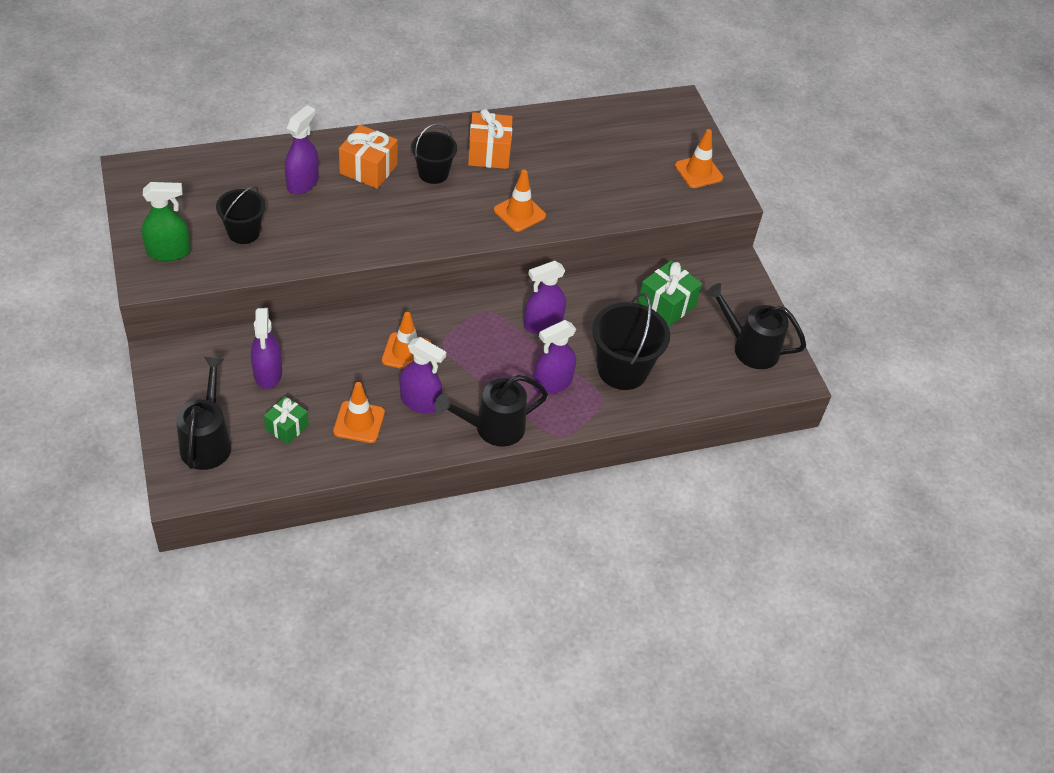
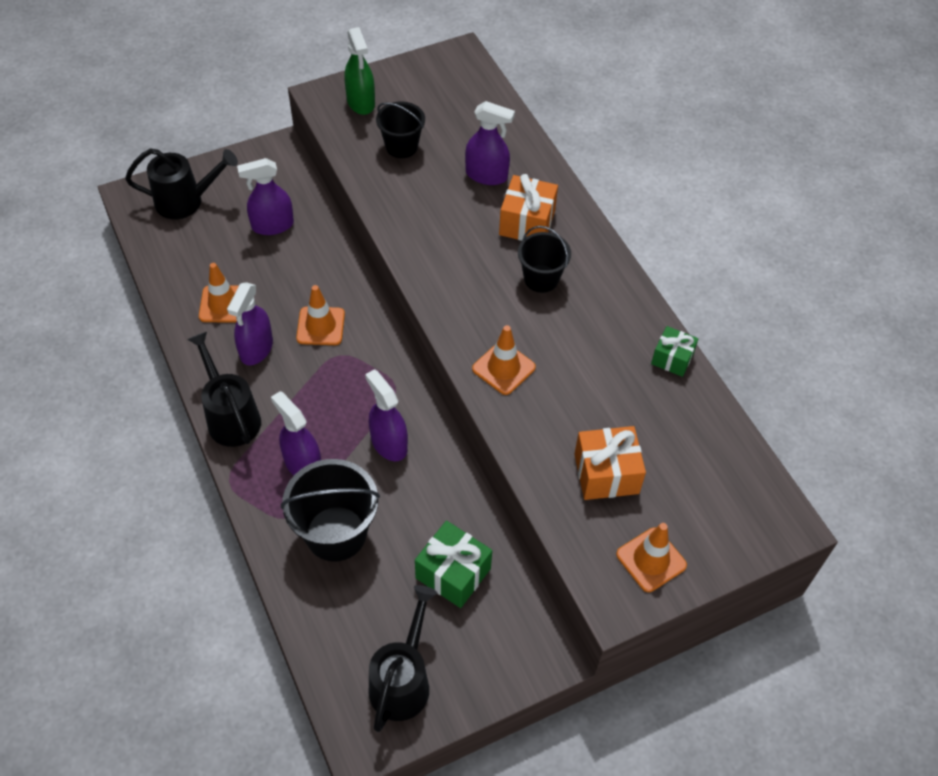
camera: 85 degrees right, 5 degrees up
green gift [264,396,309,445] -> green gift moved to [651,326,698,377]
orange gift [468,109,513,169] -> orange gift moved to [574,426,646,500]

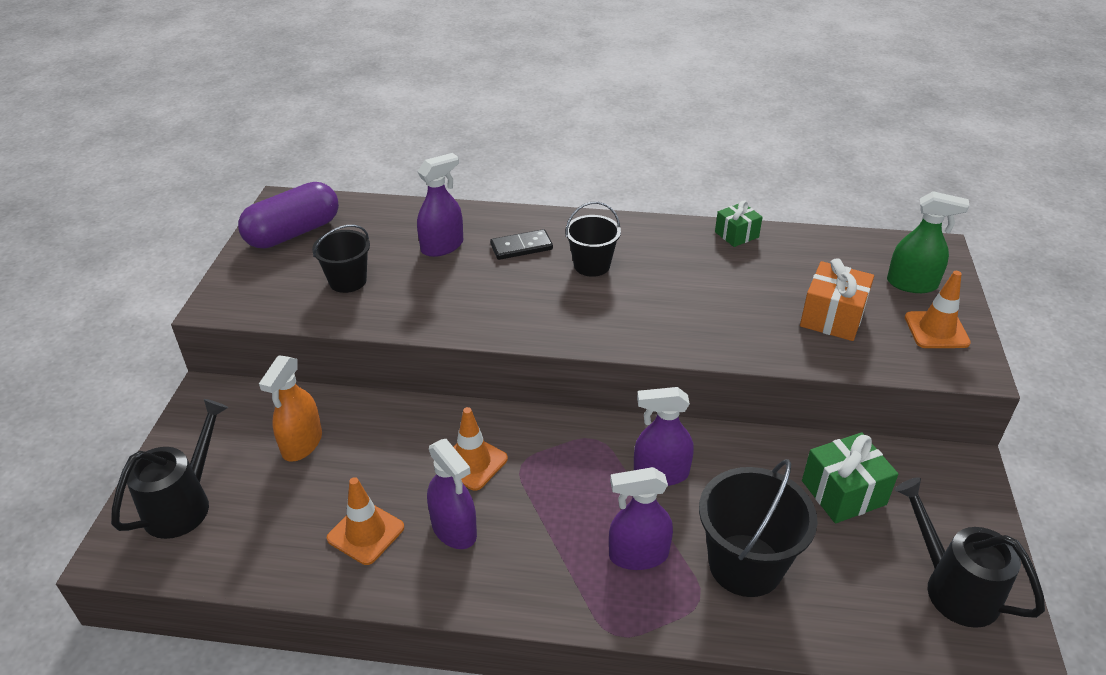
camera: 55 degrees left, 15 degrees down
black watering can [187,332,261,447] -> none
purple spray bottle [237,158,294,235] -> orange spray bottle [259,355,322,462]
green spray bottle [344,27,375,115] -> green spray bottle moved to [887,191,969,293]
orange traffic cone [472,325,536,395] -> none
orange gift [499,174,558,241] -> black domino [490,229,553,260]
none -> purple capsule [238,182,339,248]

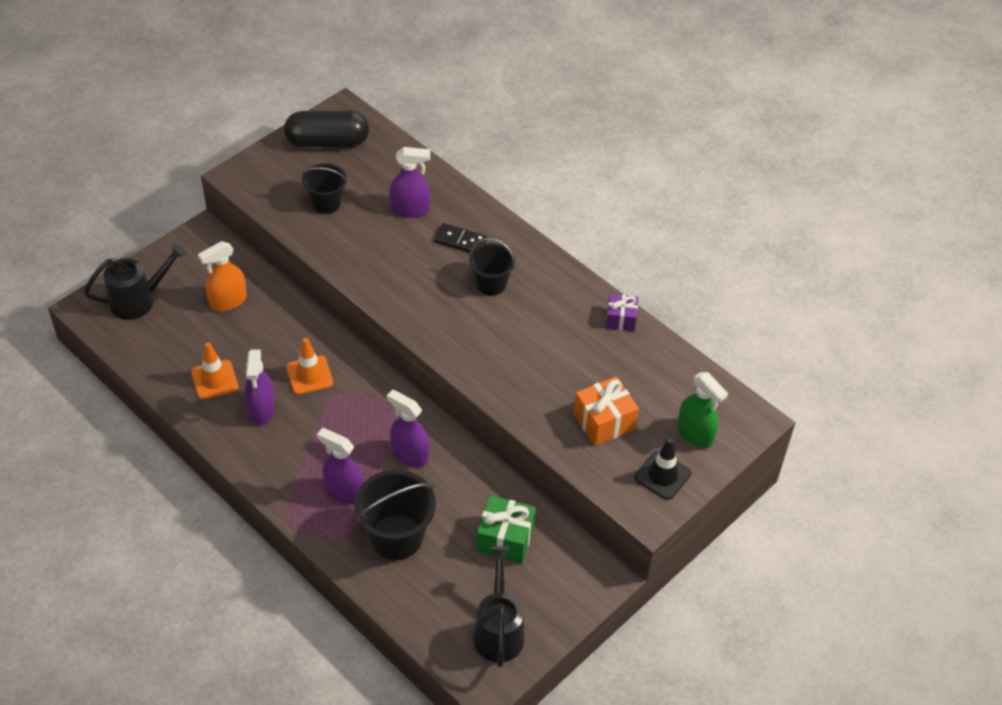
camera: 35 degrees right, 10 degrees up
purple capsule [238,182,339,248] -> black capsule [284,111,369,148]
green gift [715,201,763,247] -> purple gift [606,294,638,331]
orange traffic cone [905,271,971,348] -> black traffic cone [635,438,691,500]

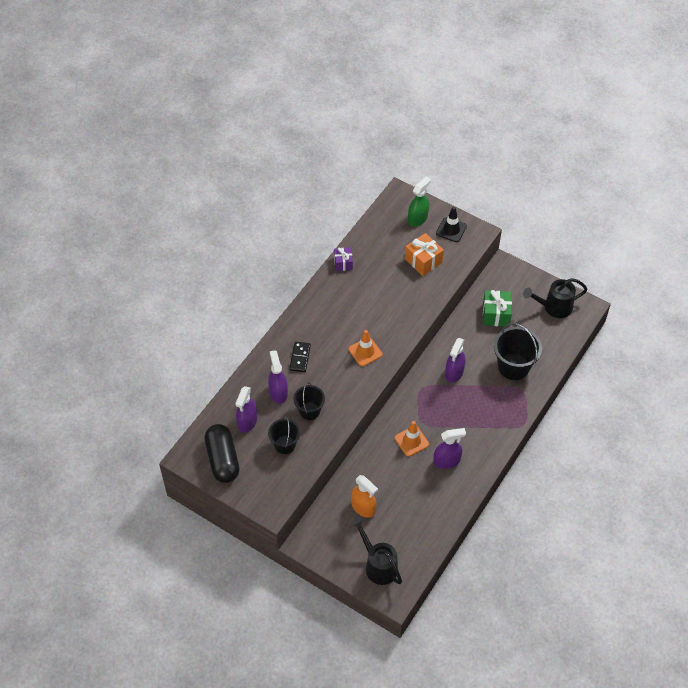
camera: 100 degrees left, 5 degrees up
orange traffic cone [191,343,238,400] -> orange traffic cone moved to [348,330,383,366]
purple spray bottle [317,428,364,504] -> purple spray bottle moved to [235,386,257,433]
black bucket [469,238,515,295] -> black bucket moved to [293,382,325,420]

